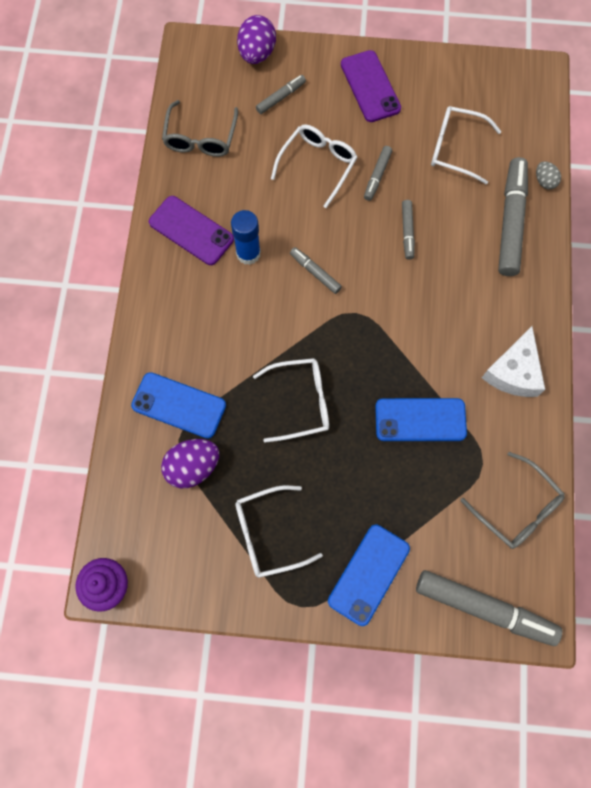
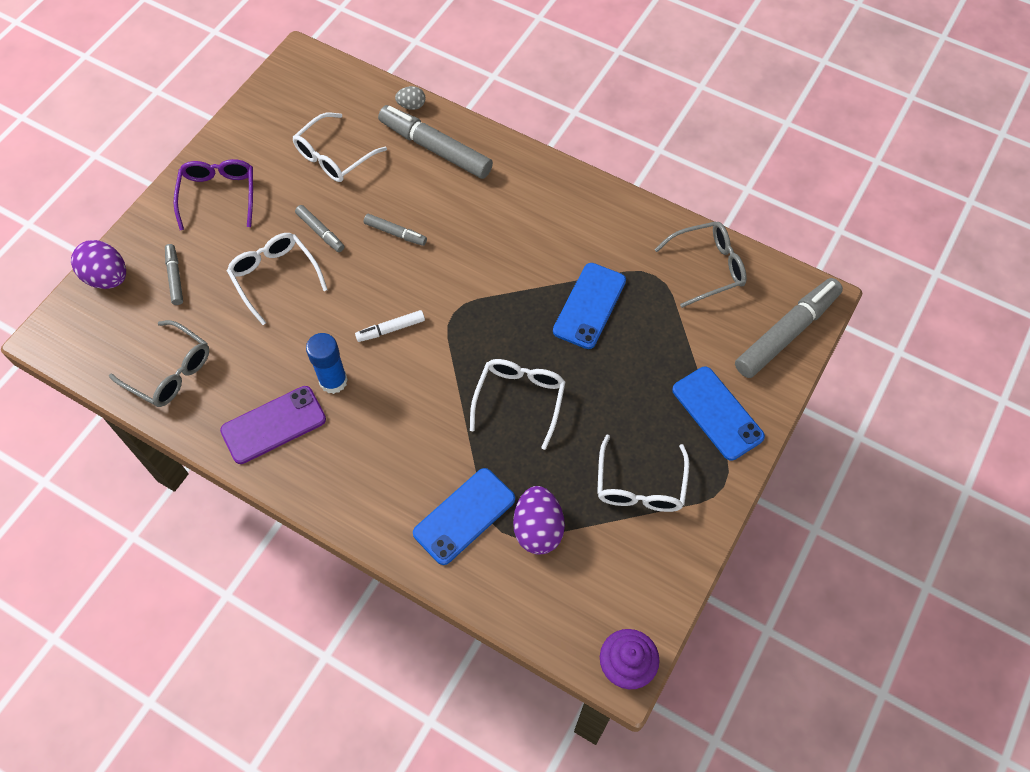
camera: 65 degrees left, 10 degrees down
grey marker [290,247,342,294] -> white marker [355,310,425,342]
purple phone [341,50,401,122] -> purple glasses [174,159,253,230]
white cheese [482,326,545,397] -> none

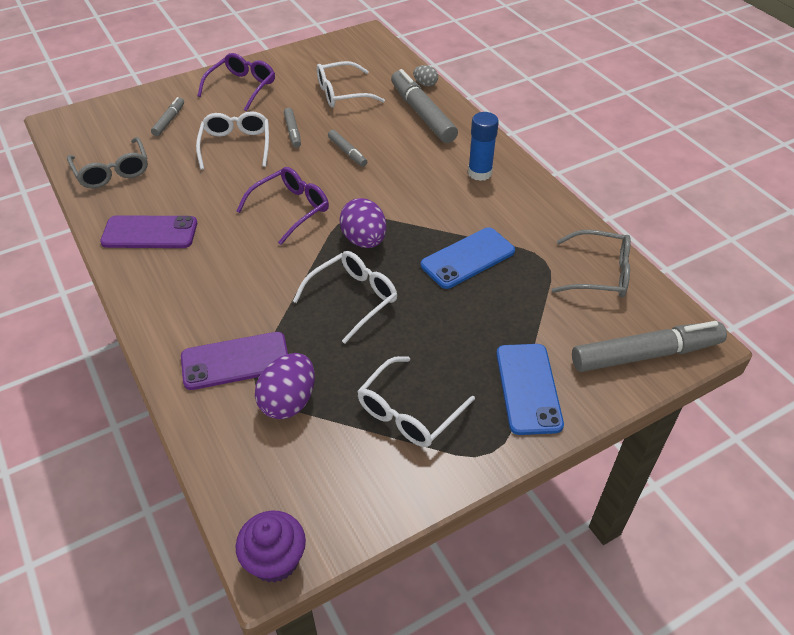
camera: 30 degrees right, 15 degrees down
purple egg [71,240,126,289] -> purple egg moved to [339,198,387,248]
blue glue stick [306,333,348,394] -> blue glue stick moved to [468,112,499,181]
white marker [355,310,425,342] -> purple glasses [237,167,329,245]
blue phone [413,468,515,565] -> purple phone [181,332,288,390]

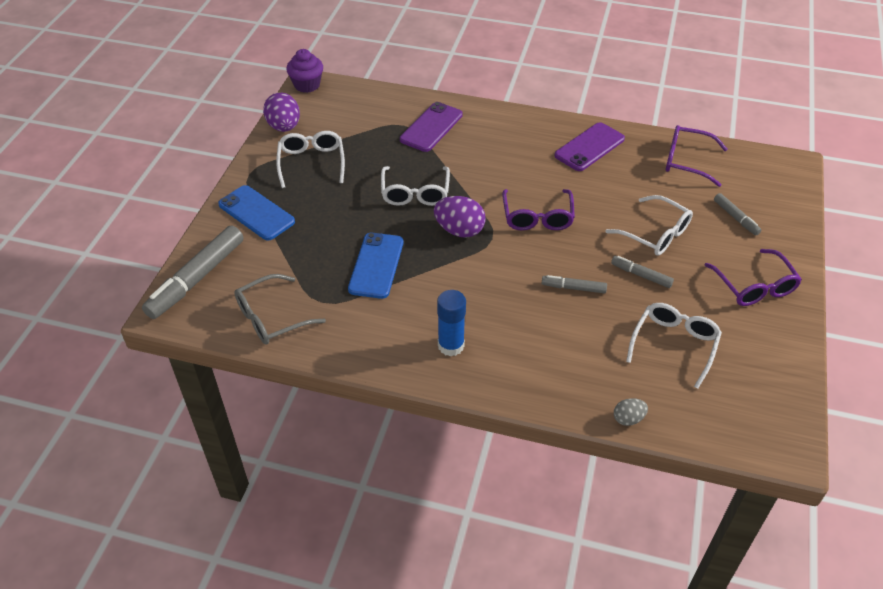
camera: 135 degrees right, 0 degrees up
grey glasses [67,137,148,188] -> purple glasses [665,125,728,187]
purple egg [255,353,315,419] -> purple egg moved to [263,93,300,132]
grey marker [391,69,458,143] -> none

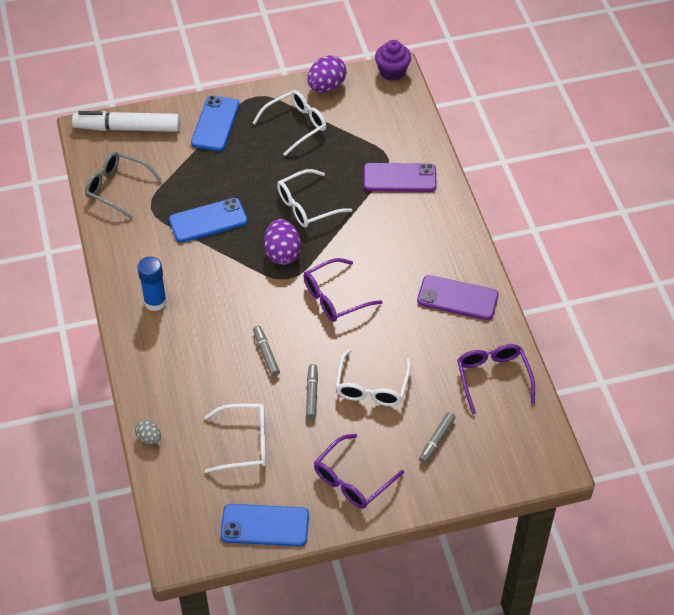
camera: 60 degrees right, 5 degrees up
grey marker [142,225,244,319] -> white marker [72,111,180,132]
none -> blue phone [221,504,309,546]

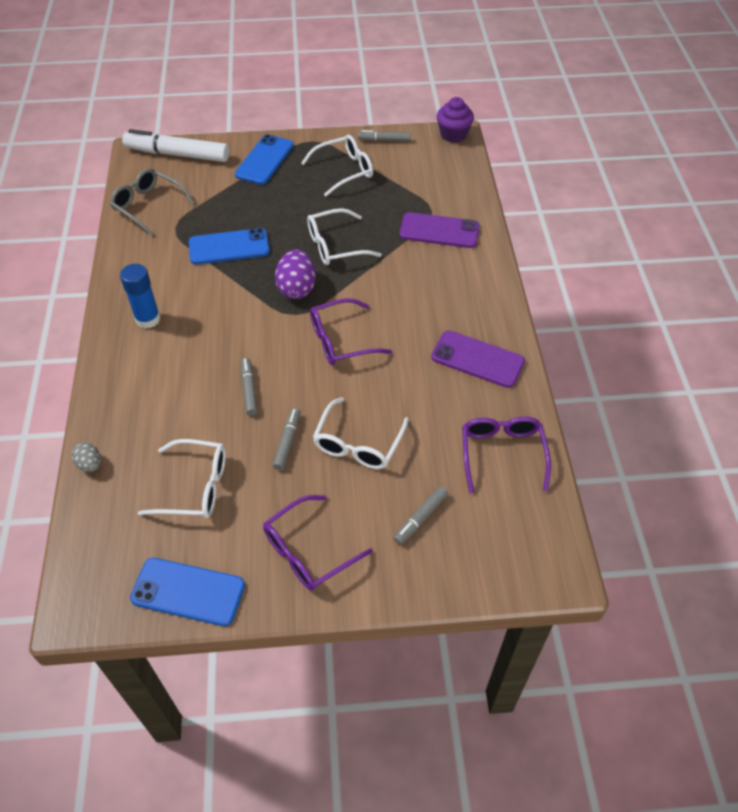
camera: 10 degrees right, 0 degrees up
purple egg [307,55,347,92] -> grey marker [358,130,411,141]

